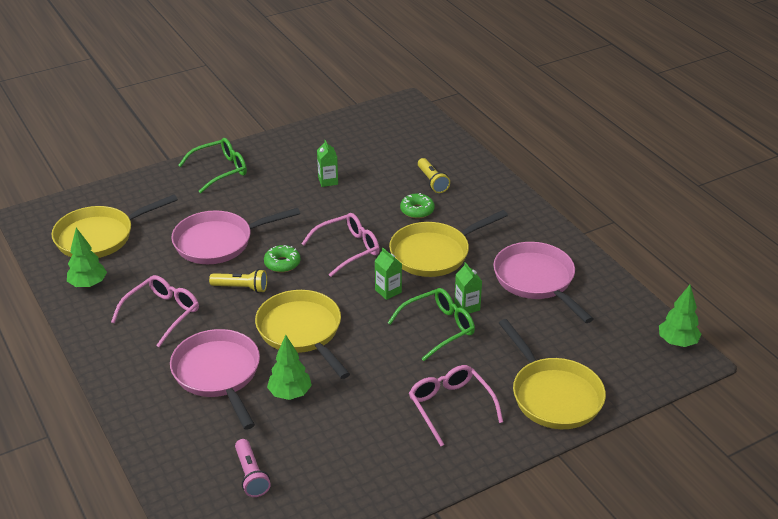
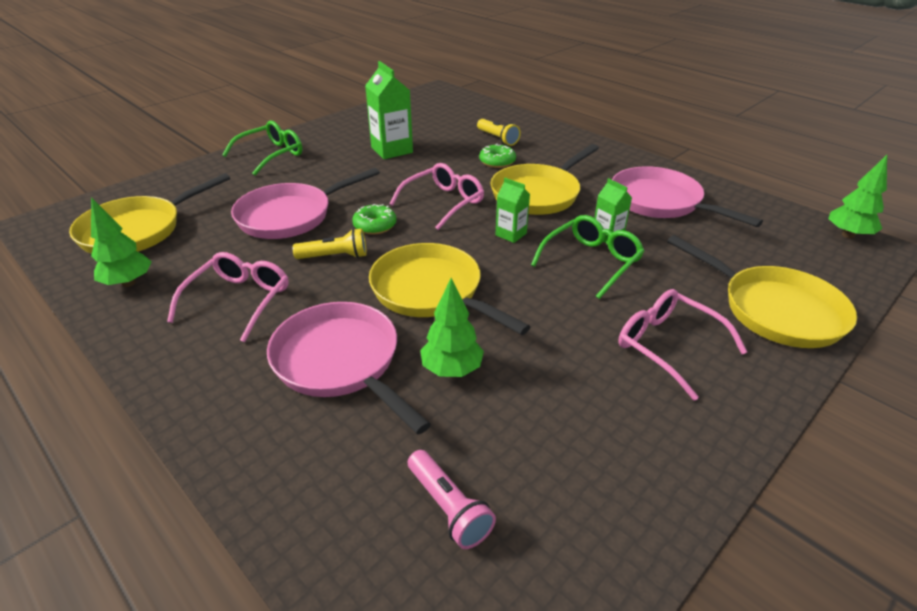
camera: 15 degrees left, 0 degrees up
green carton [317,140,338,187] -> green carton [365,61,413,159], size x1.76

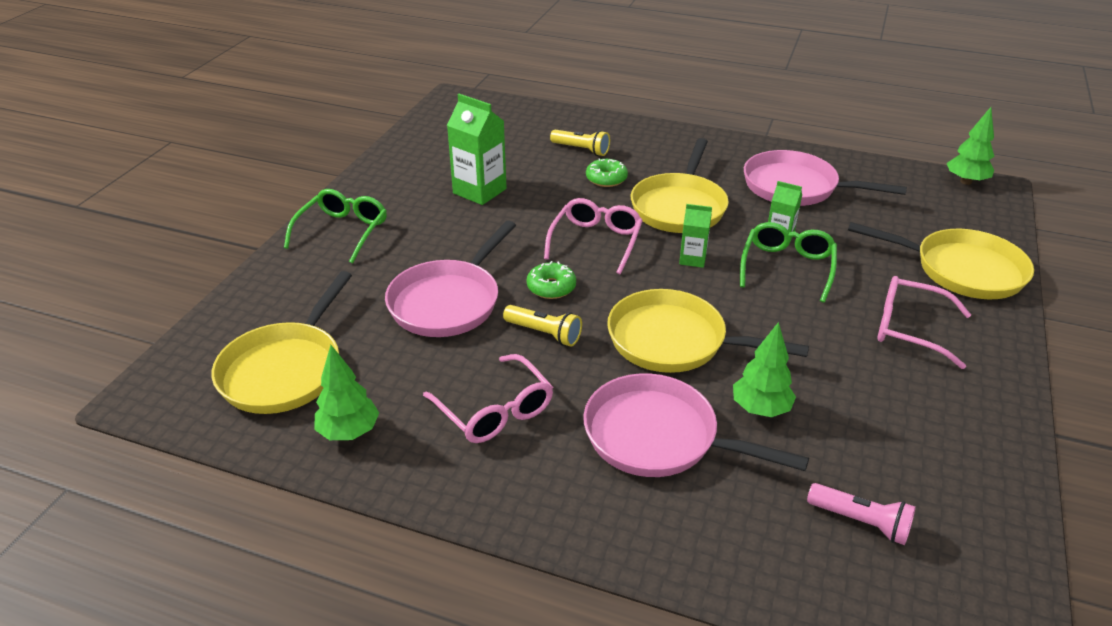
camera: 25 degrees left, 0 degrees up
pink glasses [167,252,289,342] -> pink glasses turned 150 degrees clockwise [423,354,553,443]
yellow flashlight [292,228,367,259] -> yellow flashlight turned 60 degrees clockwise [503,305,582,346]

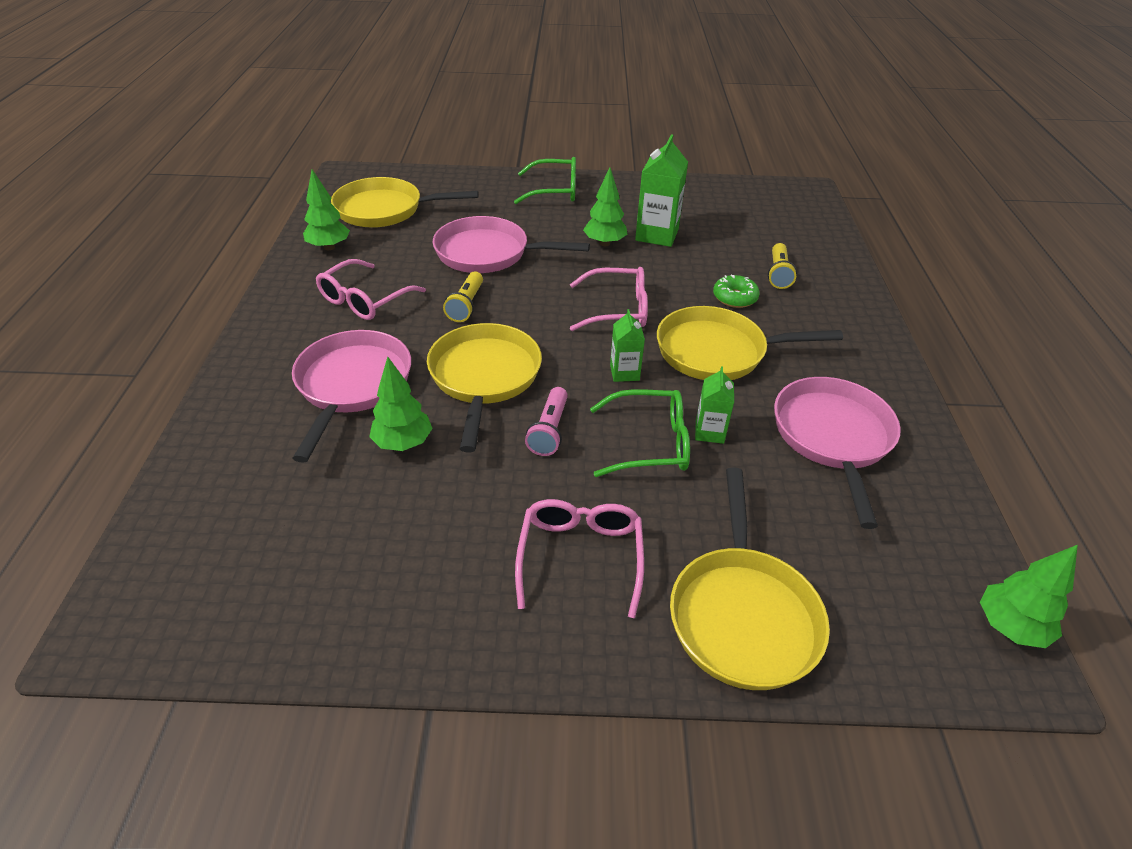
camera: 70 degrees right, 5 degrees up
green donut [527,261,576,299] -> none
pink flashlight [807,483,916,545] -> pink flashlight moved to [525,387,568,456]
none -> green tree [583,167,628,246]

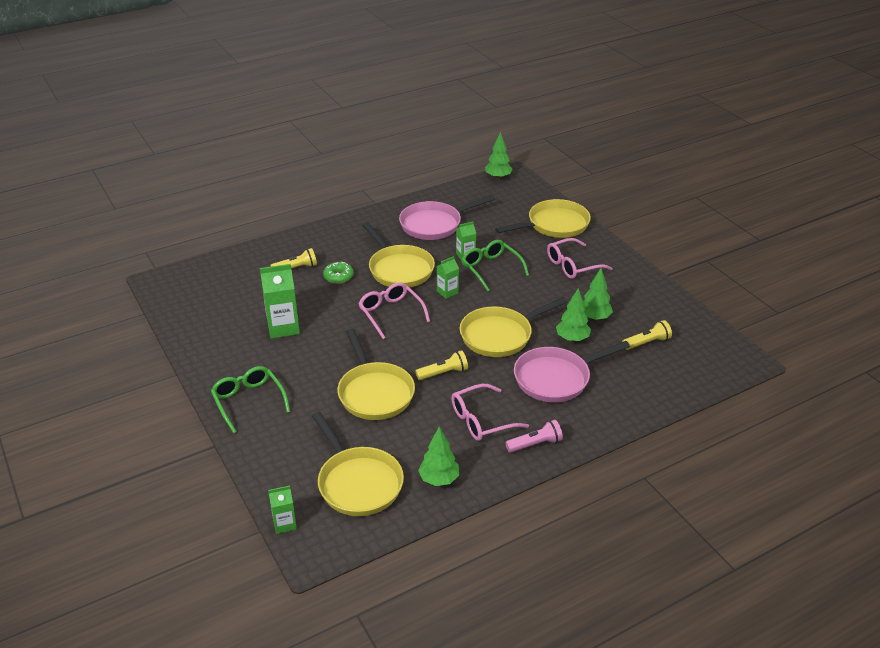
camera: 120 degrees left, 5 degrees down
pink glasses [316,259,426,320] -> pink glasses turned 150 degrees clockwise [451,384,529,441]
pink pan [433,216,590,273] -> yellow pan [337,329,415,420]
pink flashlight [525,387,568,456] -> pink flashlight moved to [505,420,563,453]
green tree [583,167,628,246] -> green tree moved to [583,268,613,320]
none -> green carton [268,485,297,534]
none -> yellow flashlight [622,320,672,350]

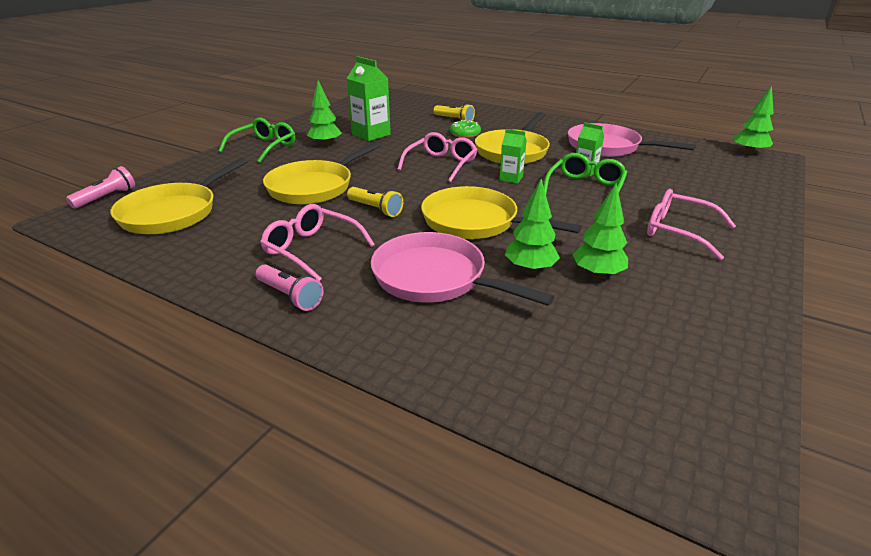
camera: 60 degrees right, 5 degrees down
green carton [268,485,297,534] -> pink flashlight [66,166,135,209]
green tree [418,427,459,486] -> green tree moved to [307,80,342,146]
yellow pan [495,199,591,238] -> none
yellow flashlight [622,320,672,350] -> none

